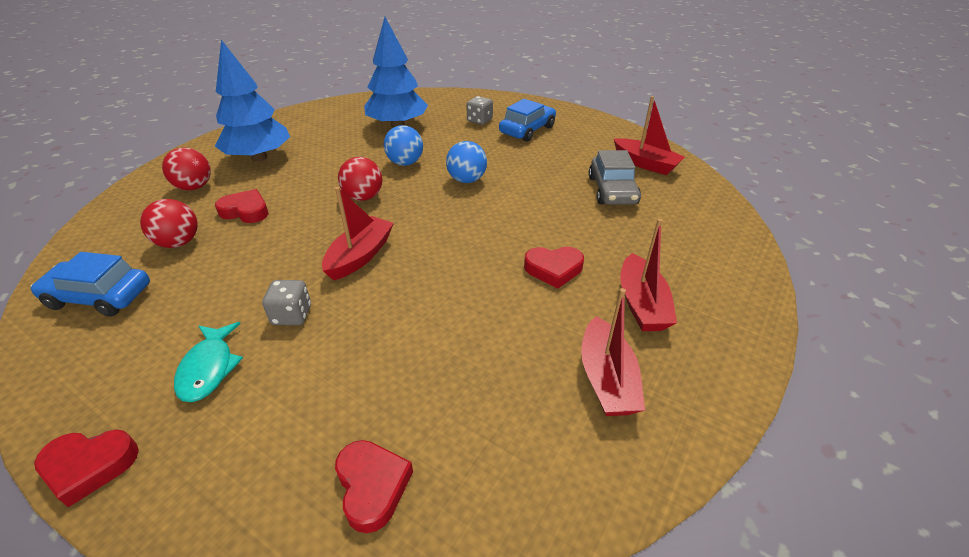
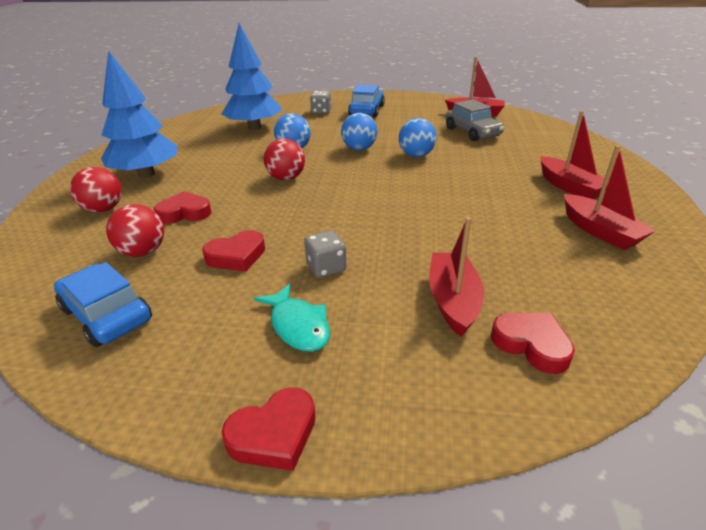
camera: 25 degrees left, 5 degrees down
blue car [31,252,150,317] -> blue car turned 60 degrees clockwise [54,262,152,347]
red boat [322,187,394,281] -> red boat moved to [429,217,484,337]
red heart [524,247,584,288] -> red heart moved to [202,230,265,272]
none -> blue ball [399,118,437,157]

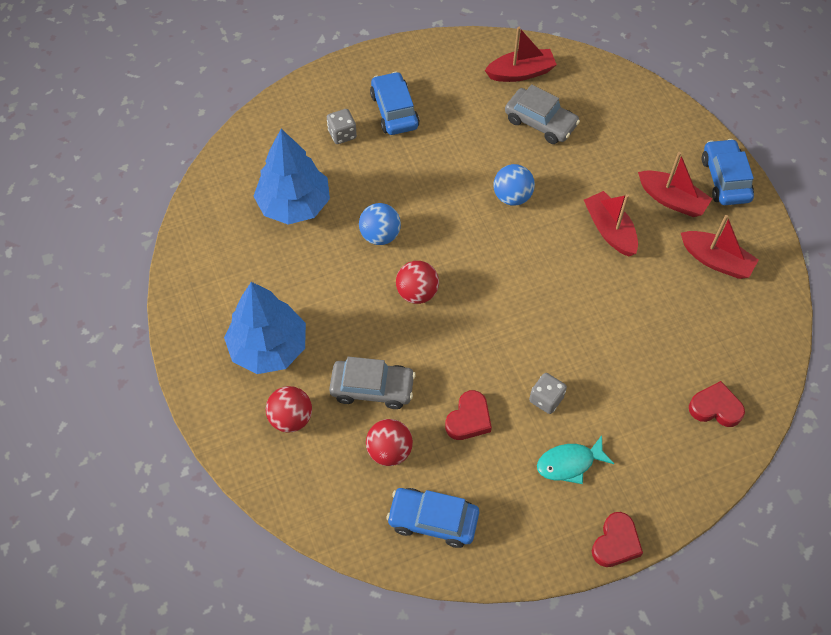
camera: 30 degrees left, 25 degrees up
red heart [154,191,212,224] -> grey car [329,356,416,409]
turquoise fish [254,283,330,352] -> turquoise fish turned 135 degrees clockwise [537,435,614,484]
blue ball [341,113,377,151] -> none
red boat [429,217,484,337] -> red boat moved to [584,191,638,256]
none -> blue car [702,139,754,205]

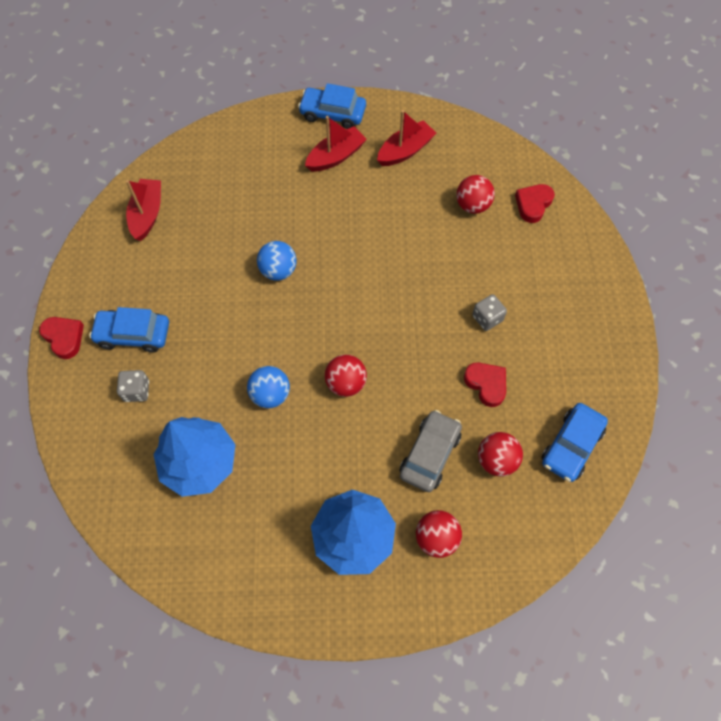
camera: 70 degrees left, 5 degrees up
grey car [505,84,580,144] -> none
turquoise fish [537,435,614,484] -> none
red boat [584,191,638,256] -> none
red heart [592,512,643,567] -> red heart moved to [39,317,84,359]
none -> red ball [456,175,495,214]

